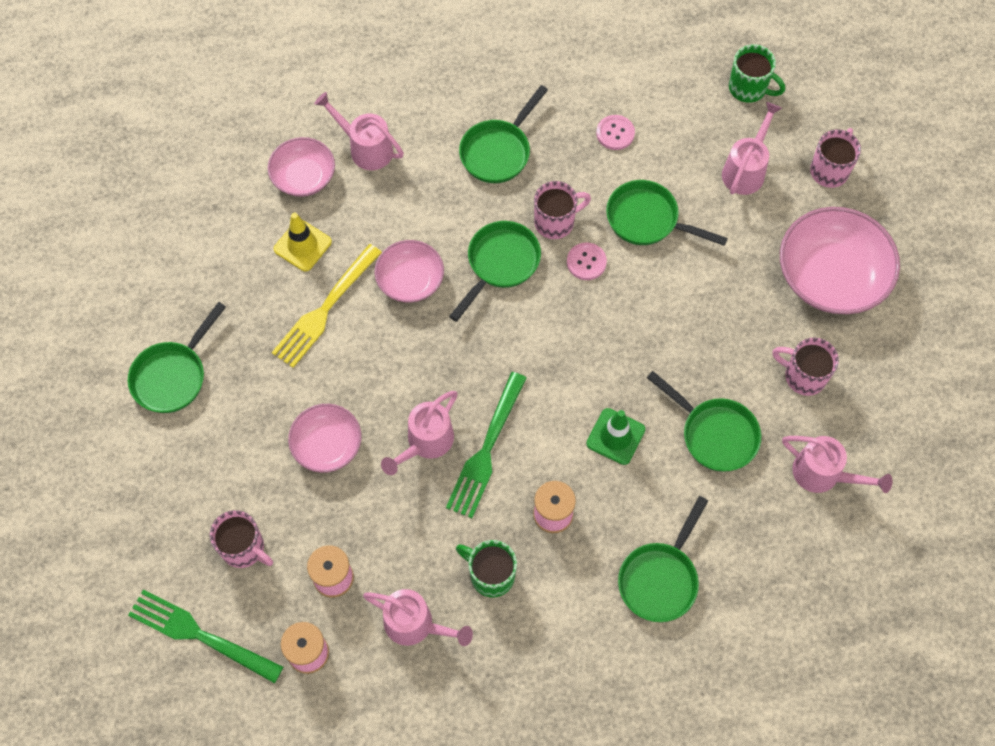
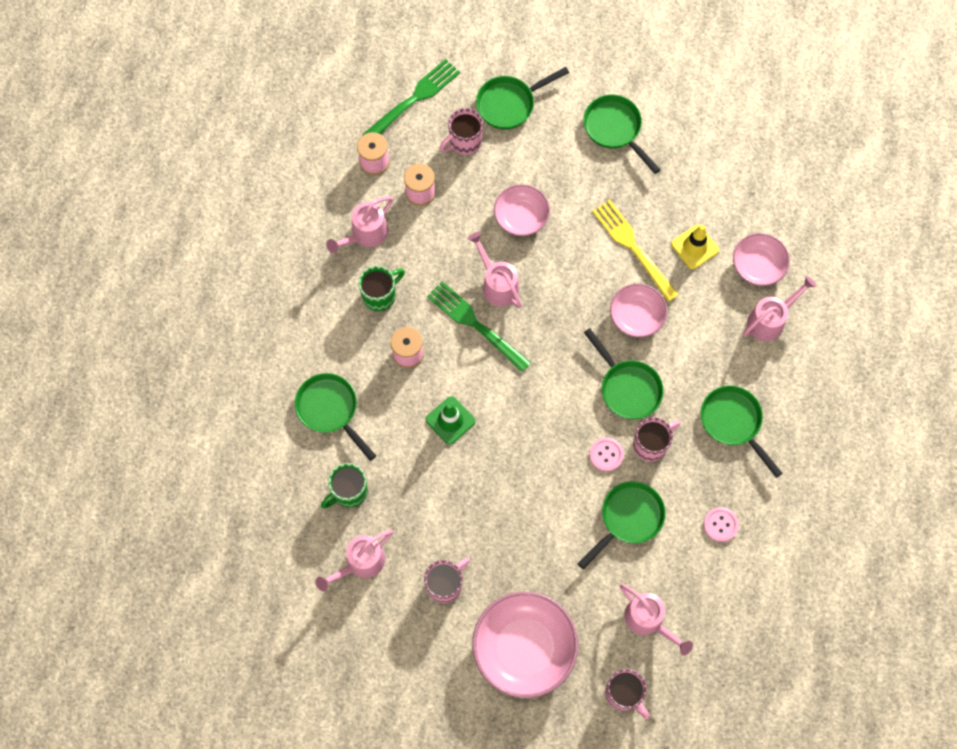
camera: 110 degrees right, 5 degrees up
pink mug [534,181,591,239] -> pink mug turned 120 degrees counterclockwise [633,417,680,462]
green pan [647,371,761,472] -> green pan moved to [476,67,569,130]
green mug [729,44,785,103] -> green mug moved to [321,463,368,508]

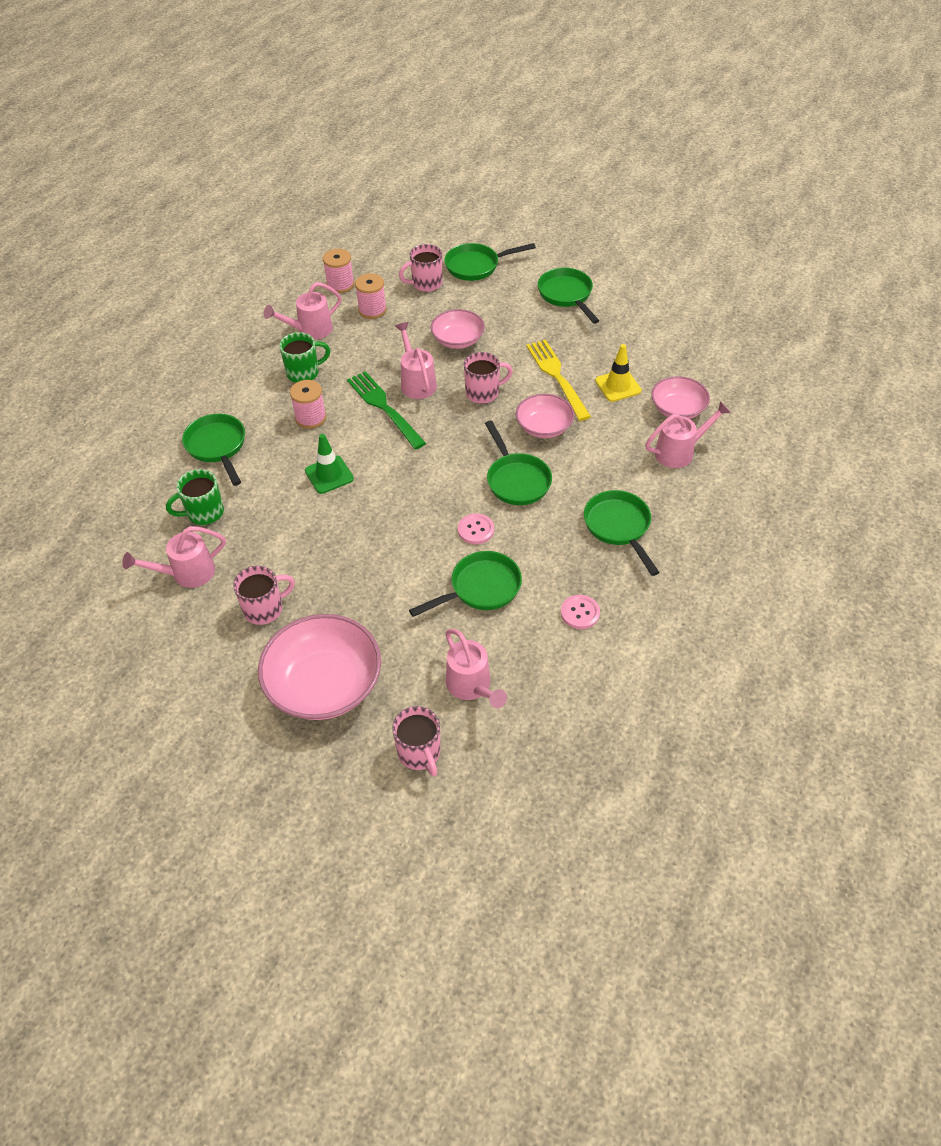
camera: 15 degrees right, 20 degrees down
green fork [362,59,460,135] -> none
pink mug [633,417,680,462] -> pink mug moved to [464,352,513,404]

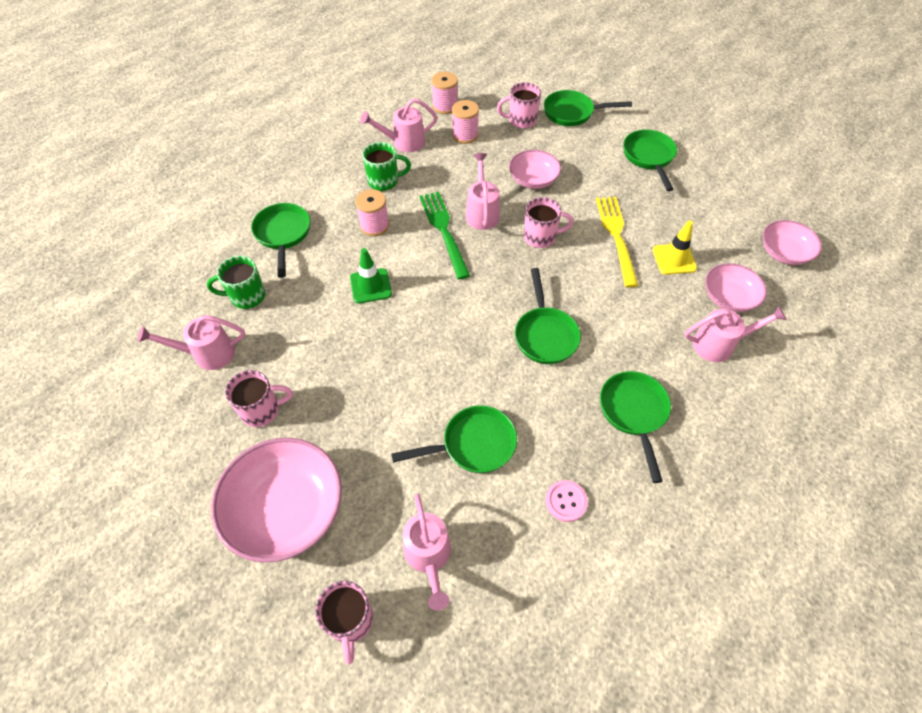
camera: 15 degrees right, 5 degrees up
pink button [458,513,494,544] -> none
pink bowl [516,394,574,438] -> pink bowl moved to [763,220,822,265]

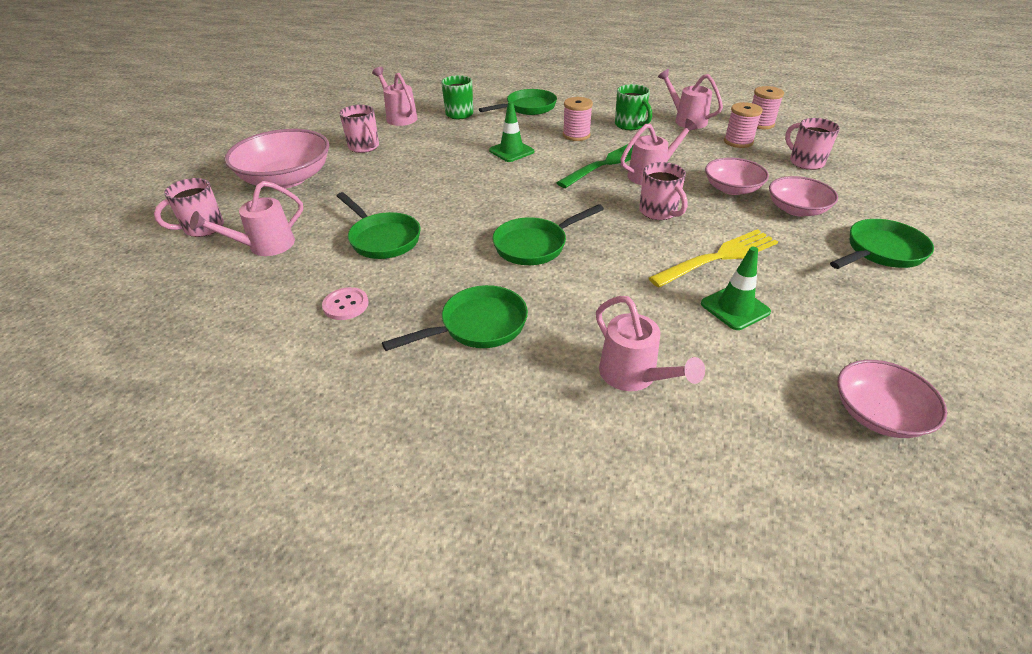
camera: 65 degrees right, 15 degrees down
green pan [544,90,632,126] -> none
yellow traffic cone [653,221,697,275] -> green traffic cone [701,247,771,330]
pink bowl [705,263,767,312] -> pink bowl moved to [769,176,838,217]

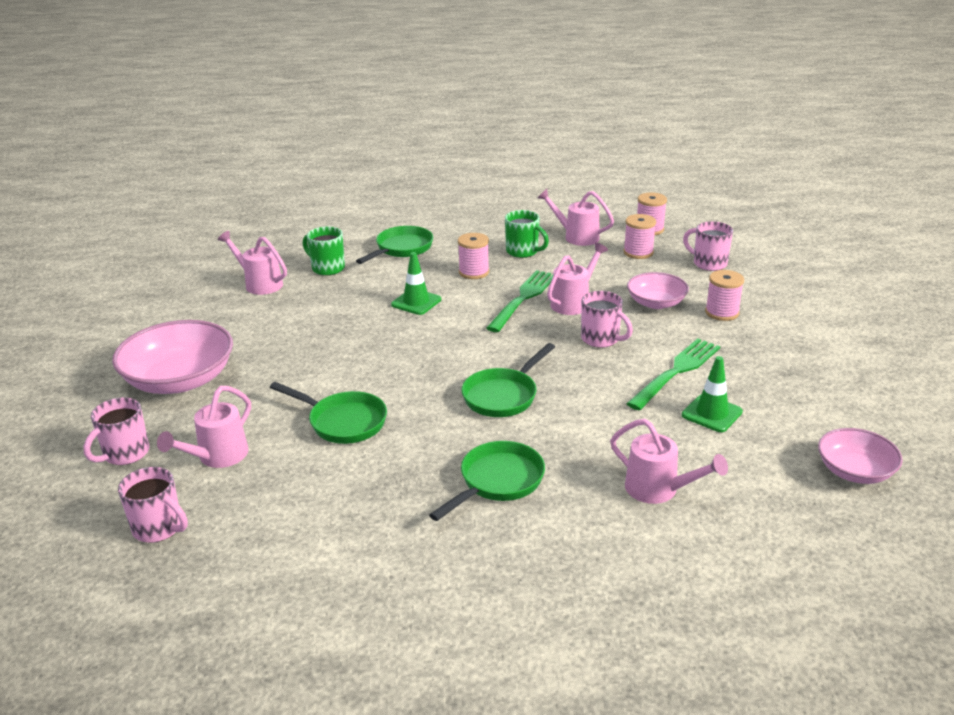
camera: 20 degrees left, 10 degrees down
pink button [322,287,369,320] -> none
pink mug [339,105,379,153] -> pink mug moved to [118,467,188,543]
yellow fork [649,229,778,288] -> green fork [626,339,720,411]
pink bowl [769,176,838,217] -> pink spool [705,270,744,321]
green pan [830,219,934,269] -> none

